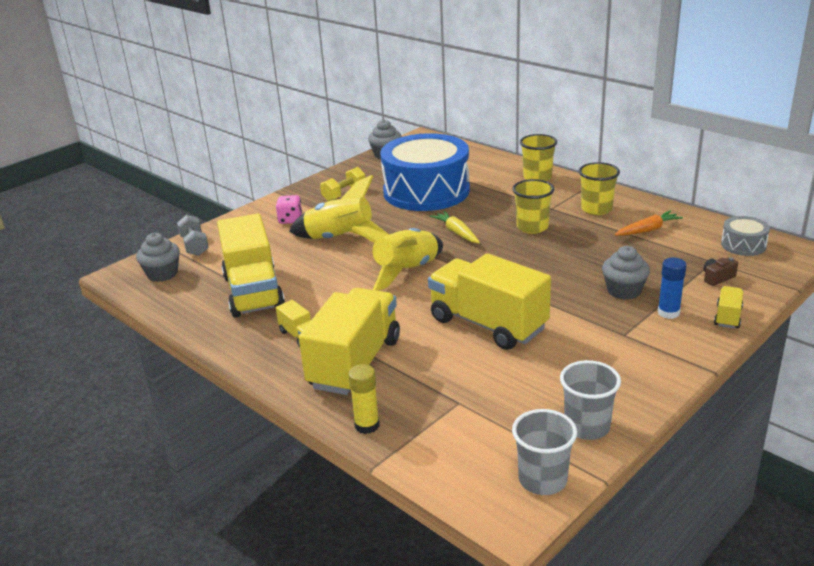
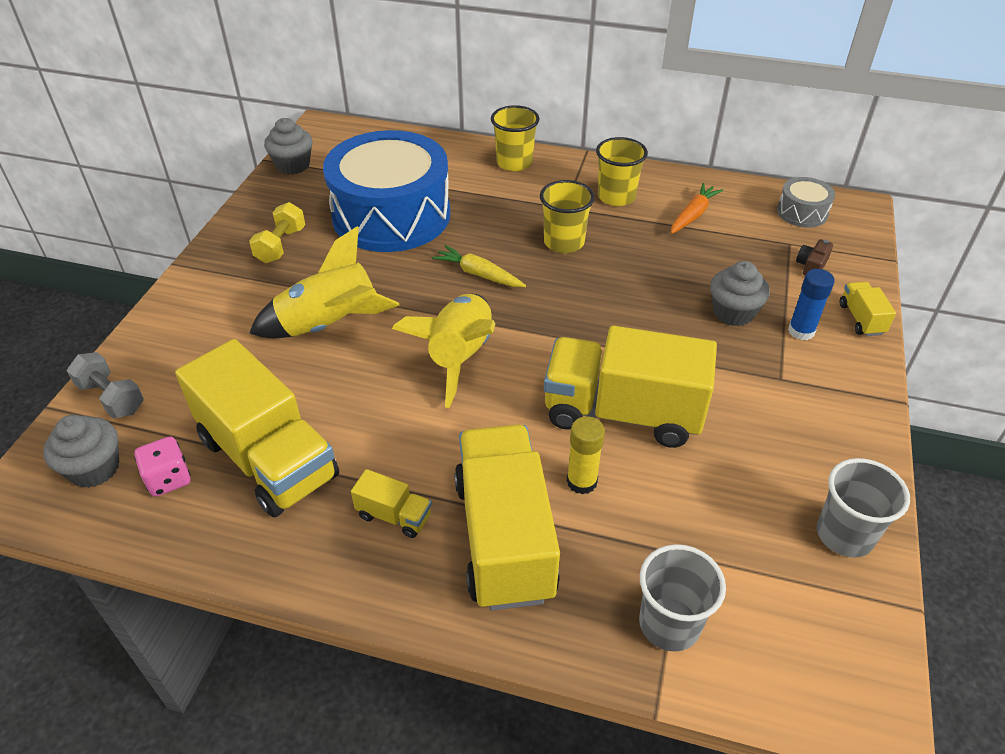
camera: 30 degrees left, 15 degrees up
pink dice [276,195,302,224] -> pink dice moved to [134,437,191,497]
yellow glue stick [348,364,380,434] -> yellow glue stick moved to [567,416,605,494]
grey cup [512,409,577,495] -> grey cup moved to [639,544,726,652]

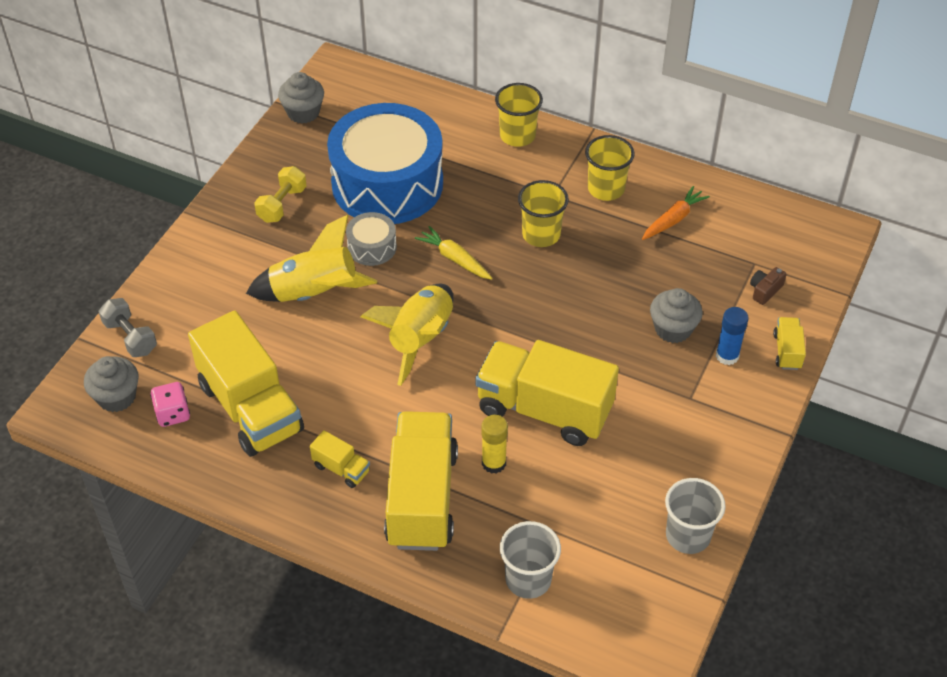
camera: 10 degrees right, 5 degrees up
grey drum [777,177,835,228] -> grey drum moved to [346,212,397,266]

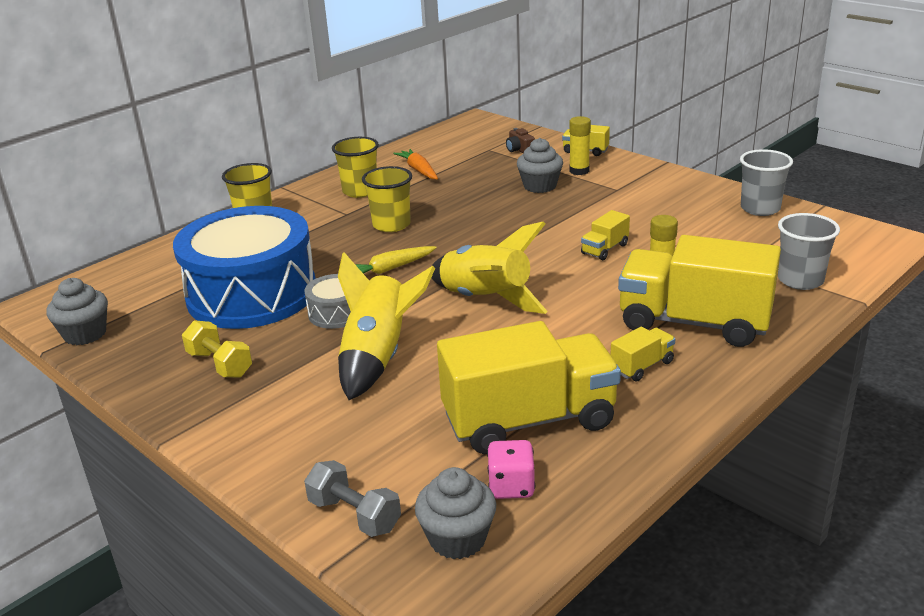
camera: 70 degrees left, 20 degrees down
grey dumbbell [99,298,157,357] -> grey dumbbell turned 60 degrees clockwise [304,460,401,537]
yellow truck [475,340,619,446] -> yellow truck [581,210,630,260], size x0.43
blue glue stick [716,307,749,365] -> yellow glue stick [569,116,591,175]

